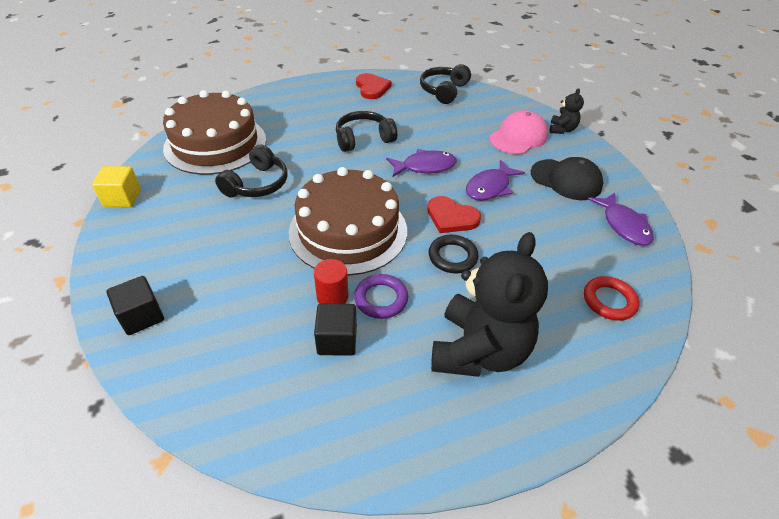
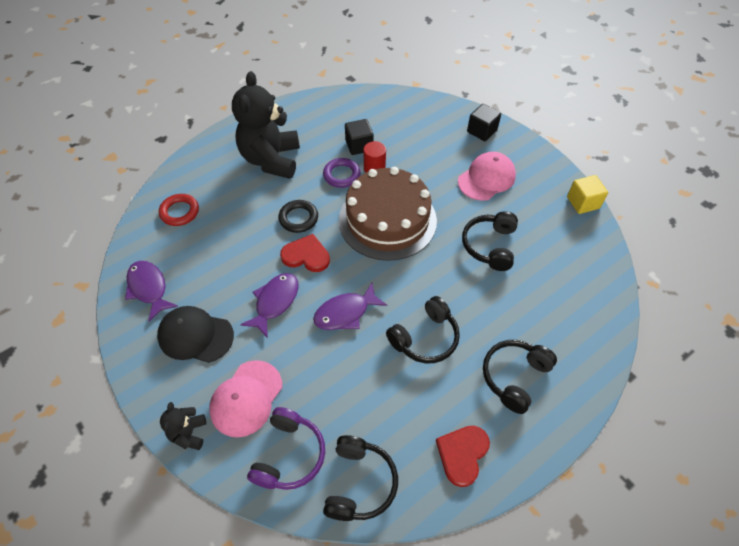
camera: 165 degrees right, 10 degrees up
brown cake [163,90,266,175] -> none
red heart [356,73,392,99] -> red heart turned 60 degrees clockwise [436,426,490,487]
none -> purple headphones [247,407,325,490]
none -> pink cap [458,152,516,201]
none -> black headphones [483,340,557,414]

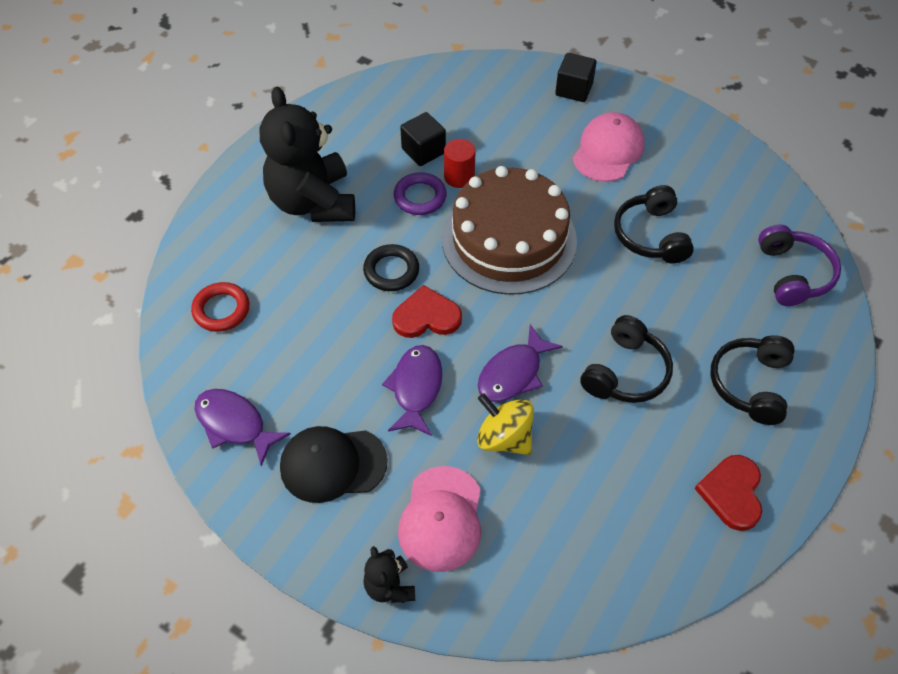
camera: 20 degrees left, 0 degrees up
purple headphones [247,407,325,490] -> purple headphones moved to [758,225,841,306]
black headphones [323,435,398,521] -> none
yellow cube [567,175,608,214] -> none
none -> yellow spinning top [477,393,534,455]

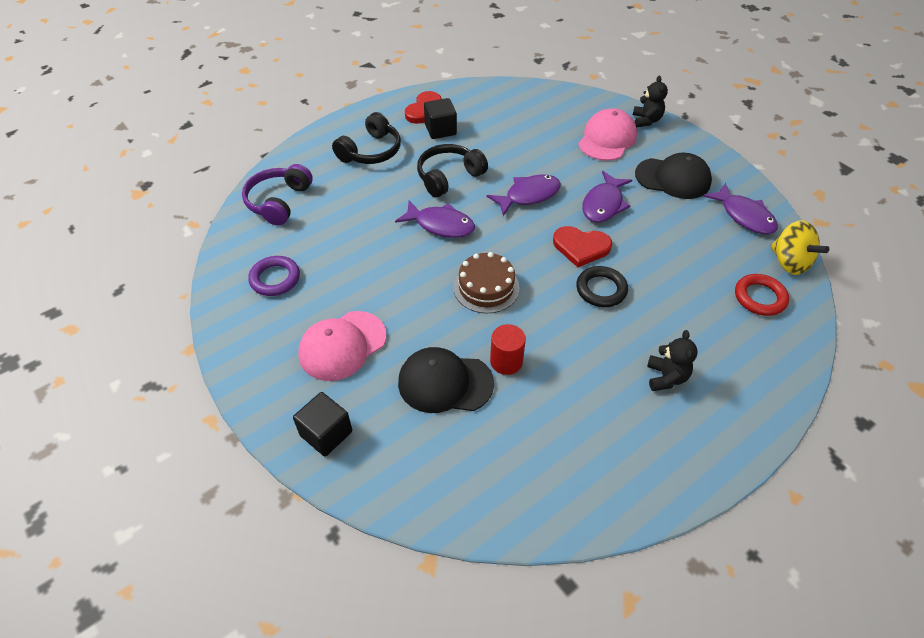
camera: 160 degrees left, 5 degrees down
black teddy bear [260,87,355,222] -> black teddy bear [647,330,698,391], size x0.45
purple ring [393,172,447,215] -> purple ring moved to [248,256,300,296]
black cube [400,112,446,166] -> black cube moved to [424,98,457,139]
brown cake [442,166,577,295] -> brown cake [453,252,519,314], size x0.52
yellow spinning top [477,393,534,455] -> yellow spinning top moved to [771,220,829,275]
black headphones [614,185,694,264] -> none
none -> purple fish [395,201,475,238]
none -> black cap [398,347,494,413]

